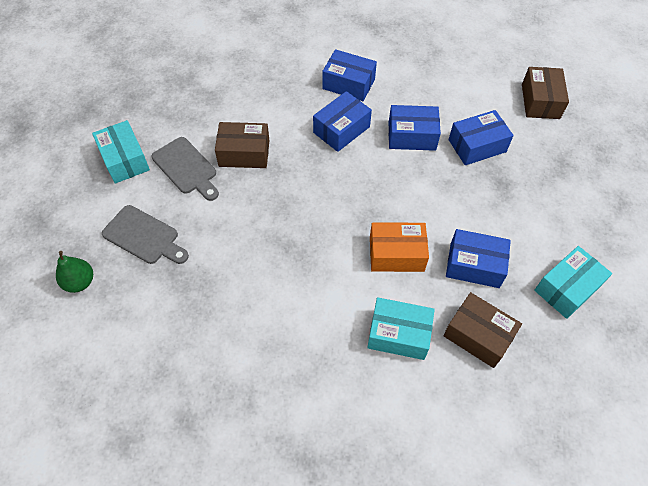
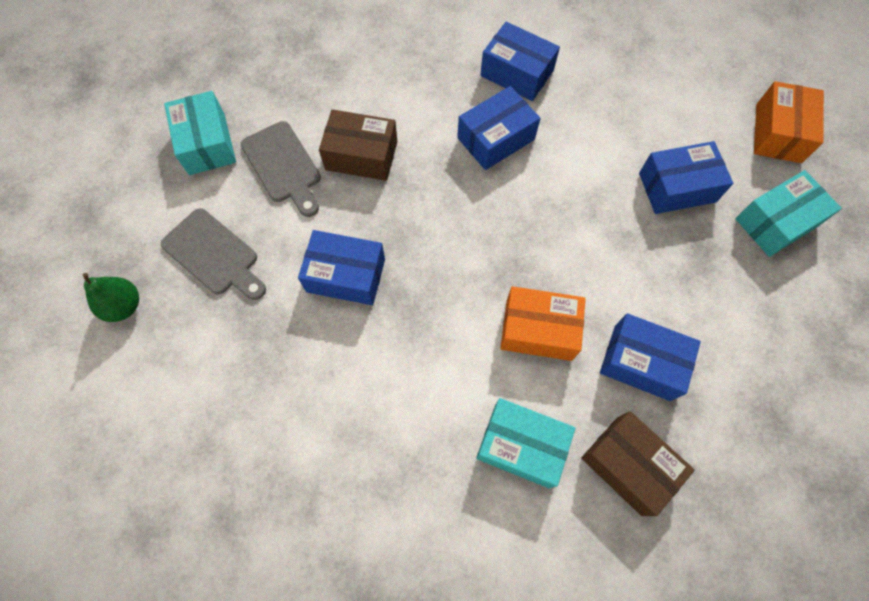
camera: 10 degrees right, 10 degrees up
blue box [389,105,441,151] -> blue box moved to [298,230,385,305]
brown box [522,67,569,119] -> orange box [754,81,824,163]
turquoise box [534,246,612,319] -> turquoise box moved to [735,170,842,257]

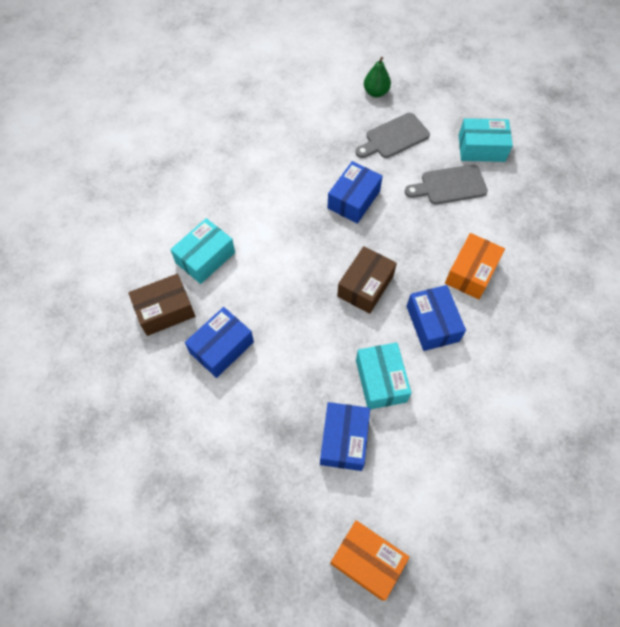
camera: 110 degrees right, 5 degrees down
brown box [319,109,397,181] -> brown box moved to [337,246,397,314]
blue box [480,22,560,101] -> none
orange box [500,286,586,361] -> orange box moved to [445,233,505,300]
turquoise box [735,170,842,257] -> turquoise box moved to [356,342,412,409]

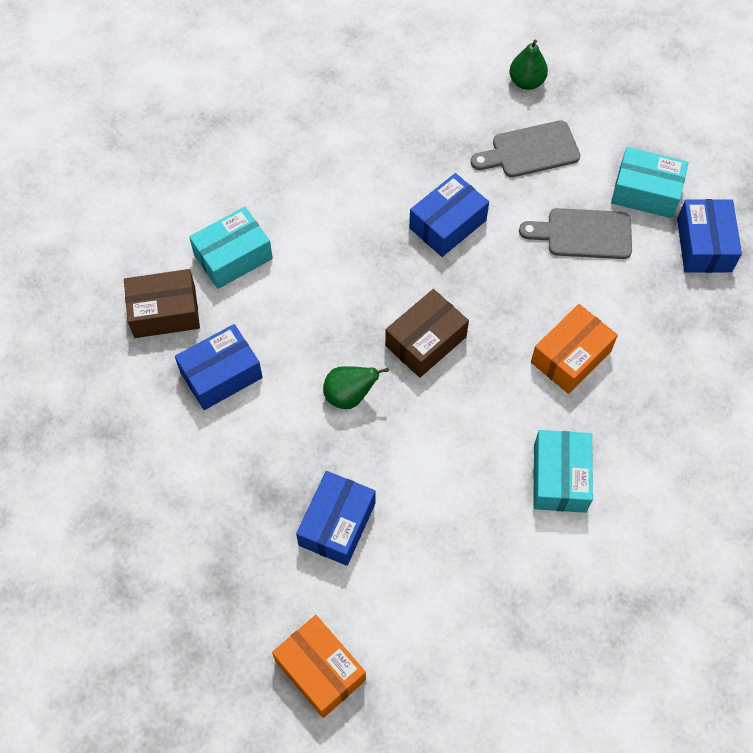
camera: 15 degrees right, 0 degrees up
turquoise box [356,342,412,409] -> turquoise box moved to [533,430,593,513]
blue box [406,285,466,351] -> blue box moved to [677,199,742,273]
none -> green pear [323,366,389,409]

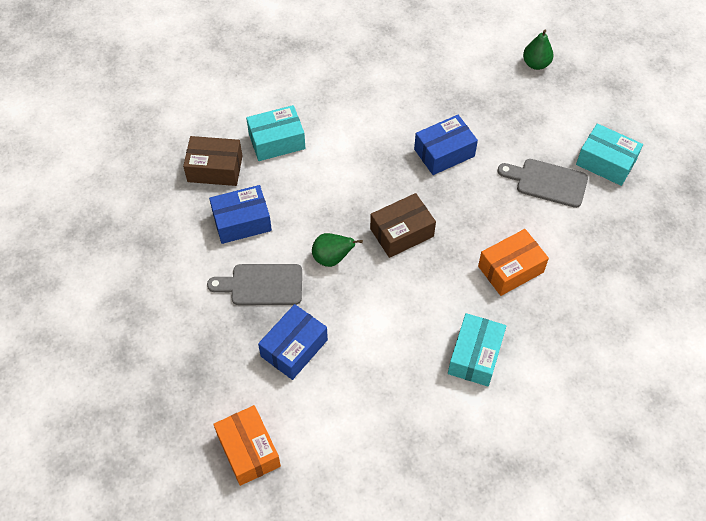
camera: 15 degrees right, 5 degrees down
grey cutting board [471,120,581,177] -> grey cutting board moved to [207,264,302,305]
blue box [677,199,742,273] -> none

